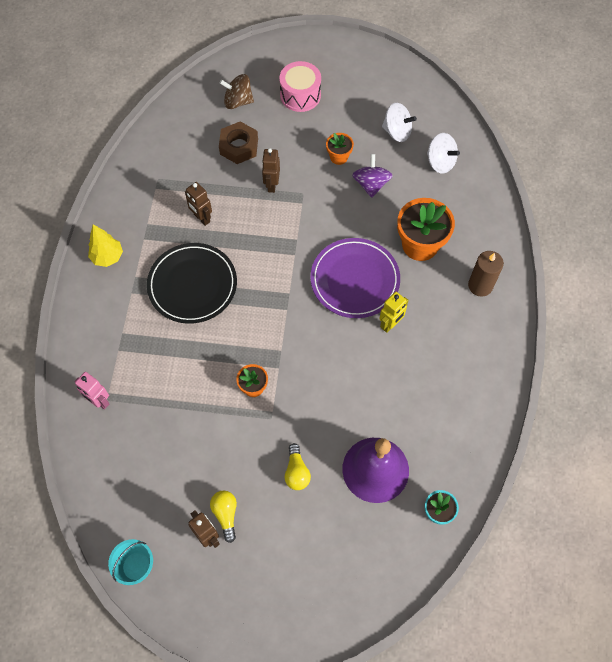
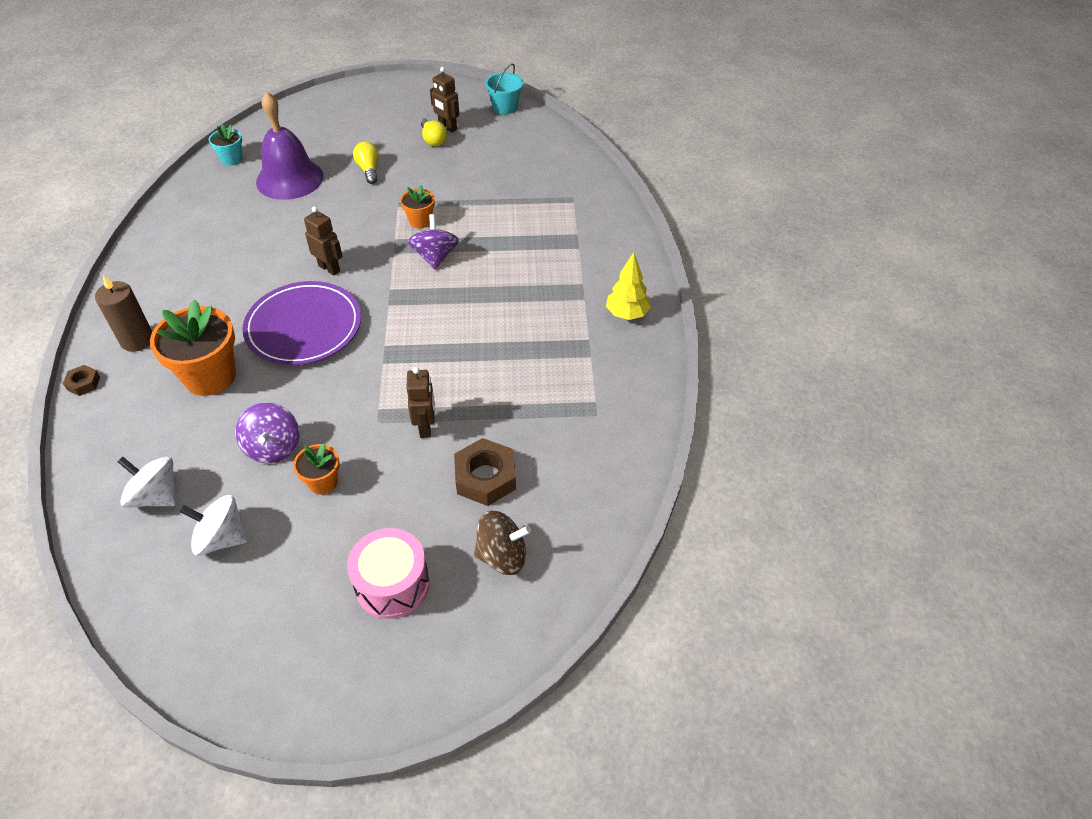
camera: 170 degrees right, 15 degrees down
pink robot [74,372,110,410] -> none
black plate [147,243,237,324] -> none
brown robot [185,182,212,226] -> brown robot moved to [304,206,343,275]
yellow robot [379,292,408,333] -> none
none -> brown nut [63,365,100,396]
none -> purple spinning top [408,214,459,270]

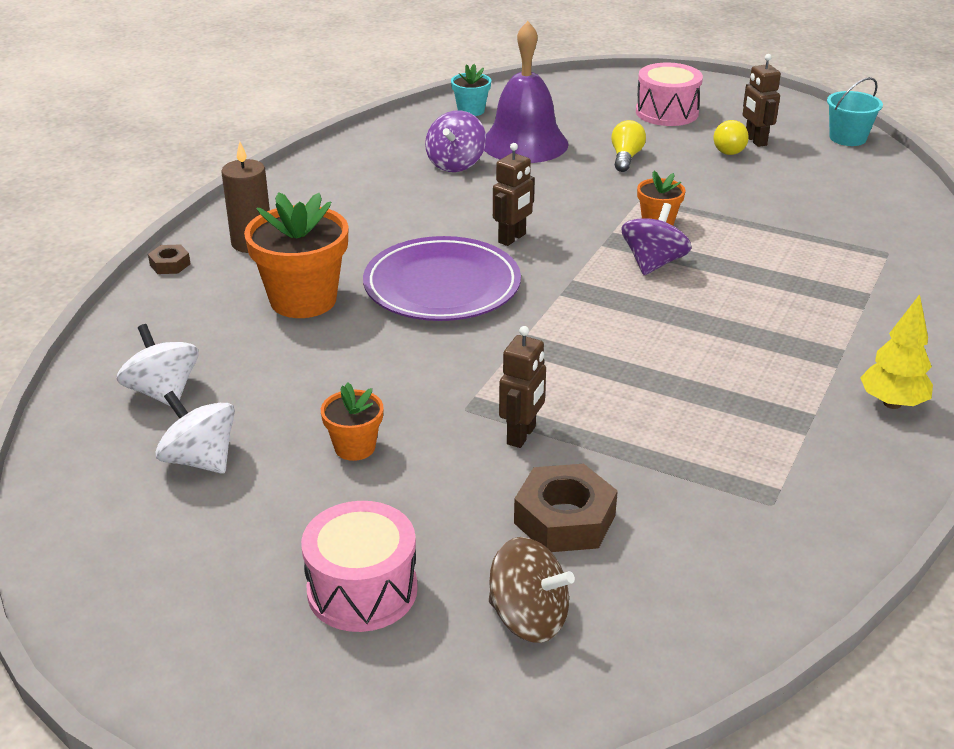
camera: 30 degrees right, 15 degrees down
purple spinning top [235,403,300,463] -> purple spinning top moved to [425,110,486,172]
brown robot [304,206,343,275] -> brown robot turned 60 degrees clockwise [493,143,535,246]
none -> pink drum [636,63,703,126]

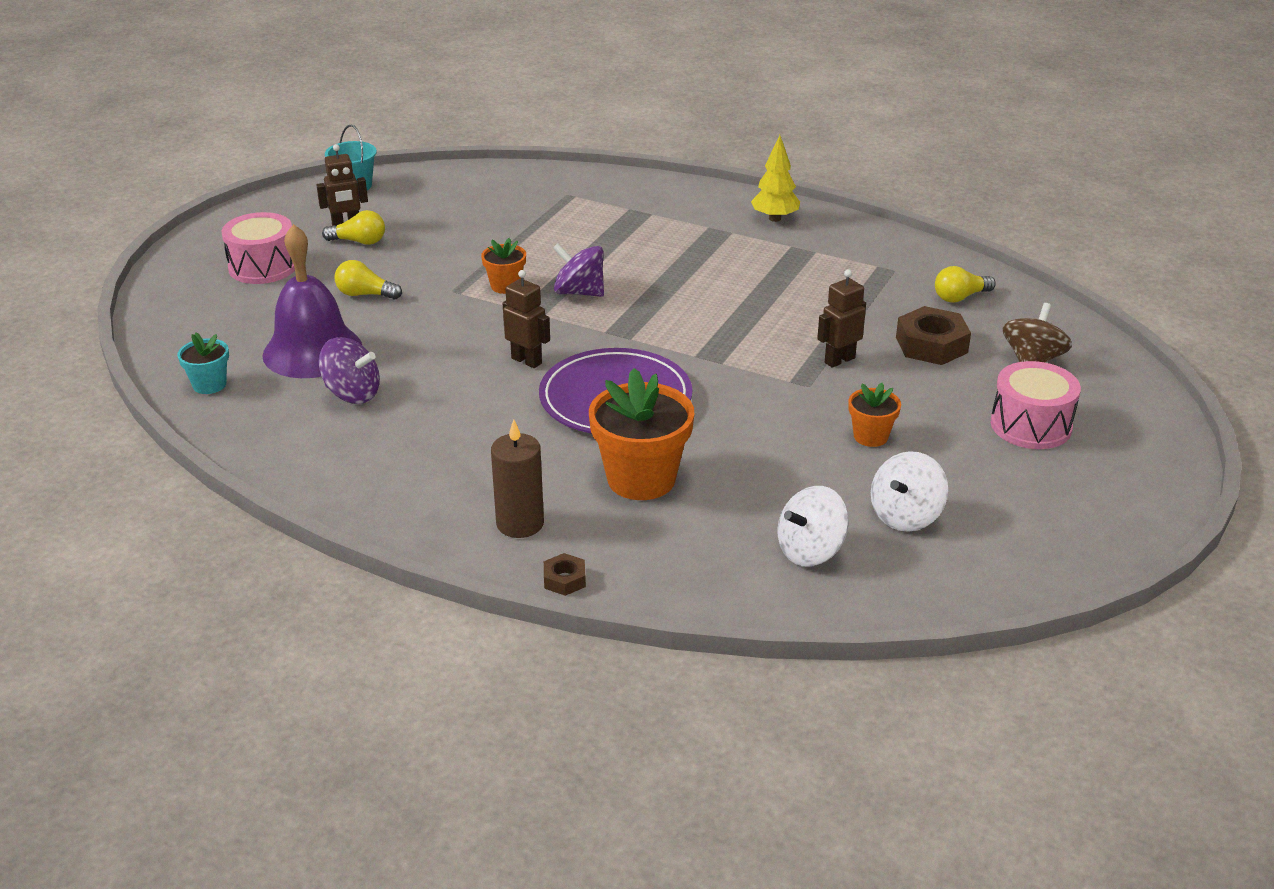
camera: 90 degrees left, 0 degrees up
brown robot [499,326,546,448] -> brown robot turned 60 degrees counterclockwise [817,270,866,368]
none -> yellow light bulb [935,266,996,303]

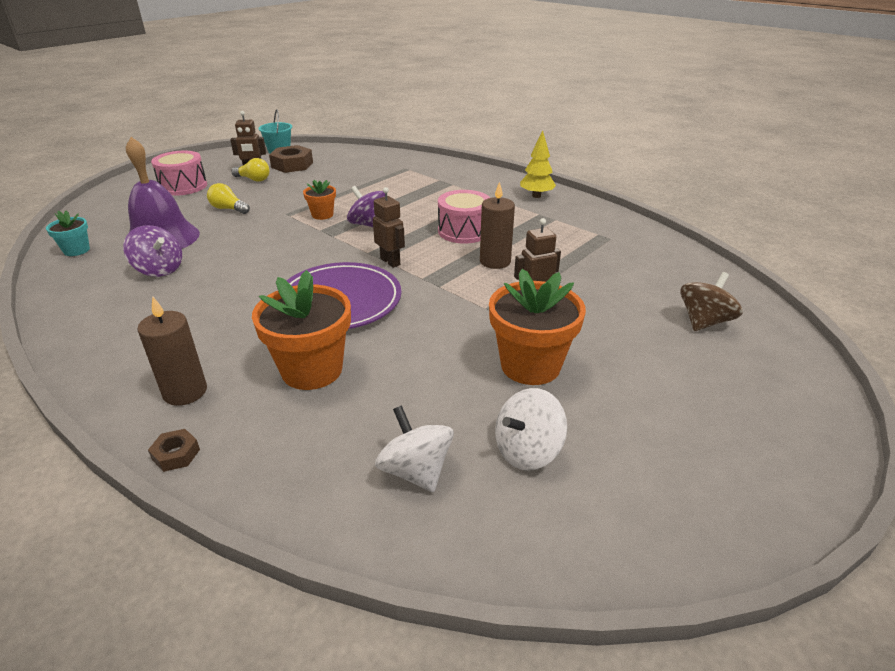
camera: 15 degrees right, 0 degrees up
brown robot [502,270,550,368] -> brown robot moved to [373,187,405,268]
white spinning top [777,486,849,567] -> white spinning top turned 75 degrees clockwise [375,406,454,492]
orange flower pot [849,383,901,447] -> orange flower pot [489,269,586,385], size x1.91
brown nut [896,306,971,365] -> brown nut moved to [269,145,313,173]
yellow light bulb [935,266,996,303] -> none
pink drum [991,361,1081,449] -> pink drum moved to [438,190,490,244]
none -> brown candle [480,181,515,269]

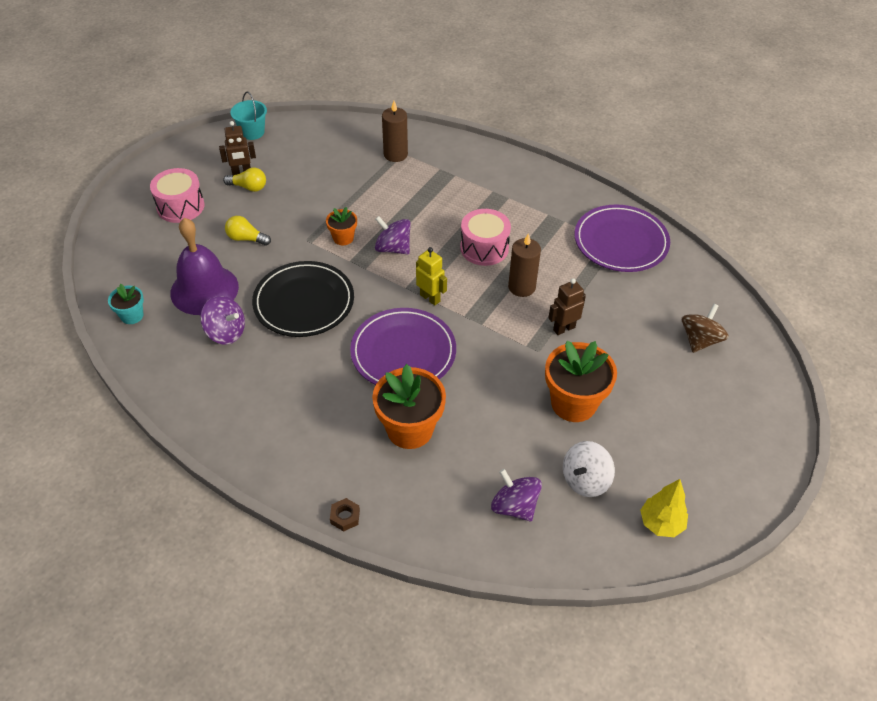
camera: 10 degrees left, 15 degrees up
brown candle [137,296,207,406] -> brown candle moved to [382,101,408,162]
brown nut [269,145,313,173] -> none
brown robot [373,187,405,268] -> yellow robot [416,247,447,305]
white spinning top [375,406,454,492] -> purple spinning top [491,469,542,522]
yellow tree [520,130,556,198] -> yellow tree moved to [640,479,688,537]
none -> black plate [252,261,354,337]
none -> purple plate [574,205,670,272]

